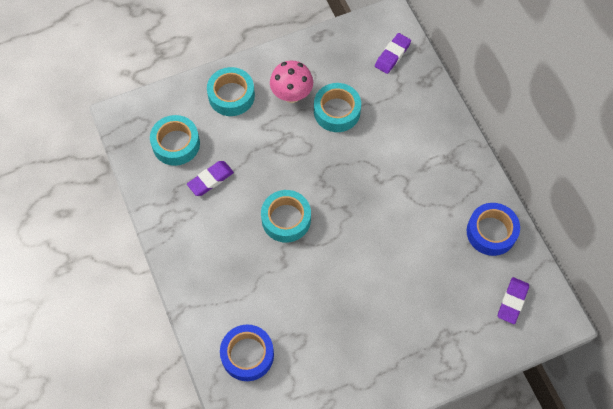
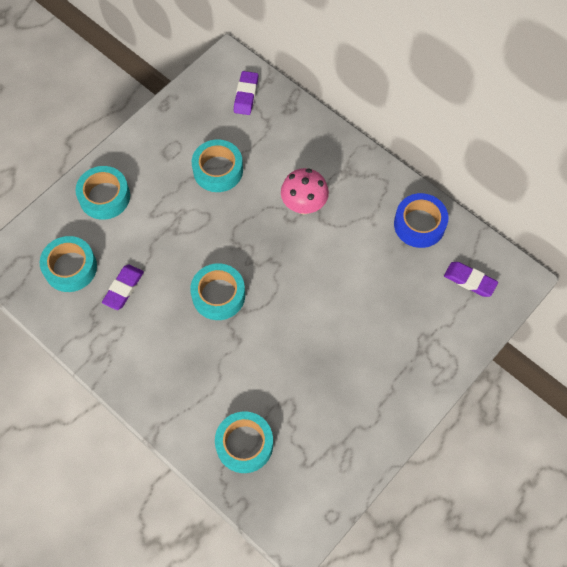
camera: 25 degrees left, 0 degrees up
blue tape [220,325,274,381] -> turquoise tape [215,411,273,473]
pink mushroom [270,61,313,103] -> pink mushroom moved to [281,168,329,214]
purple eraser [498,277,529,324] -> purple eraser turned 60 degrees counterclockwise [444,262,498,297]

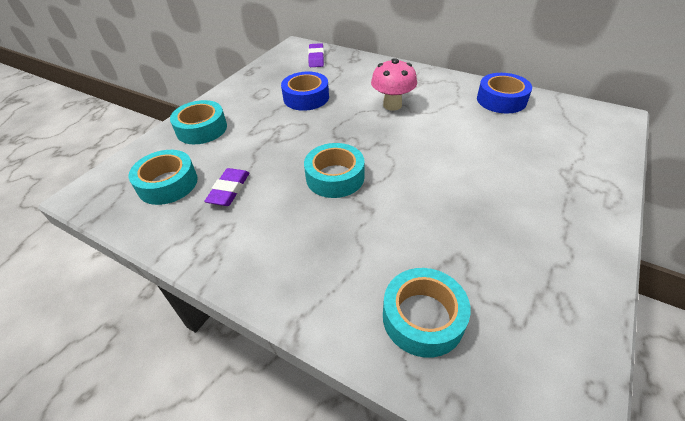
camera: 10 degrees left, 20 degrees down
turquoise tape [192,139,243,192] -> blue tape [281,72,329,111]
purple eraser [444,262,498,297] -> none

